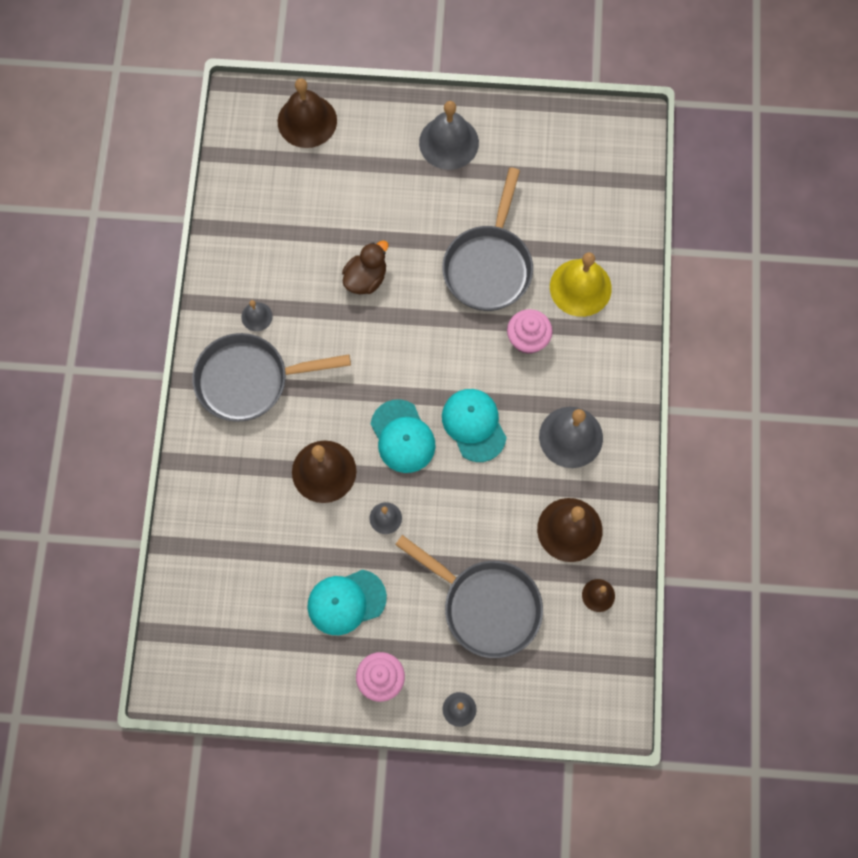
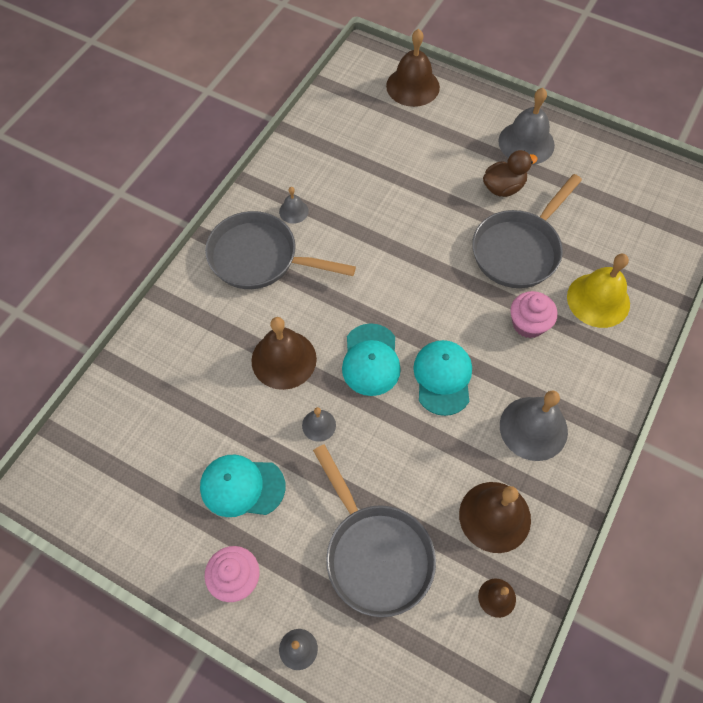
camera: 25 degrees right, 10 degrees down
brown duck [342,240,388,294] -> brown duck moved to [483,150,538,197]

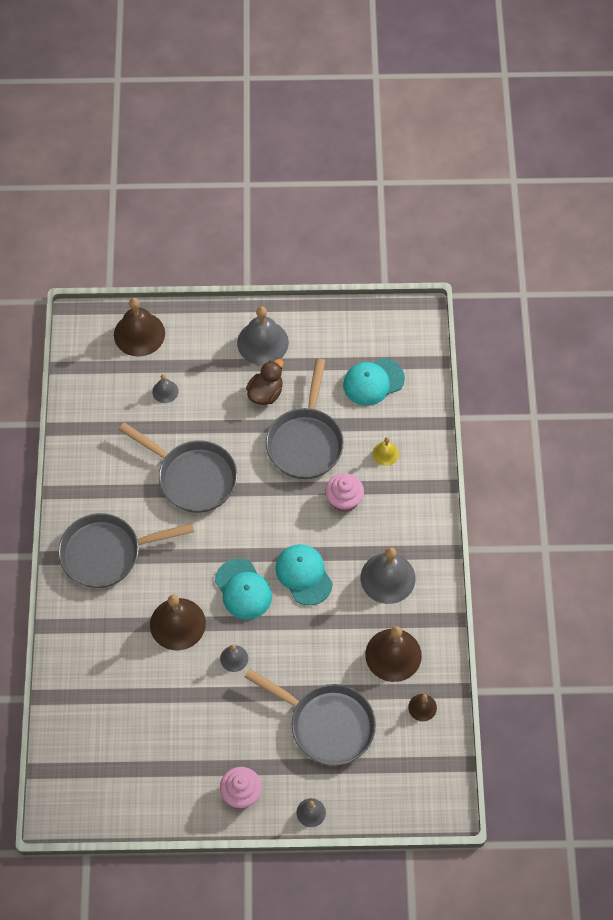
camera: 30 degrees left, 0 degrees up
turquoise cap [200,455,286,517] -> turquoise cap moved to [343,358,405,406]
grey bell [279,187,309,224] -> grey bell moved to [152,374,179,403]
yellow bell [567,254,630,328] -> yellow bell [372,437,399,466], size x0.50
none -> grey pan [119,422,237,513]

